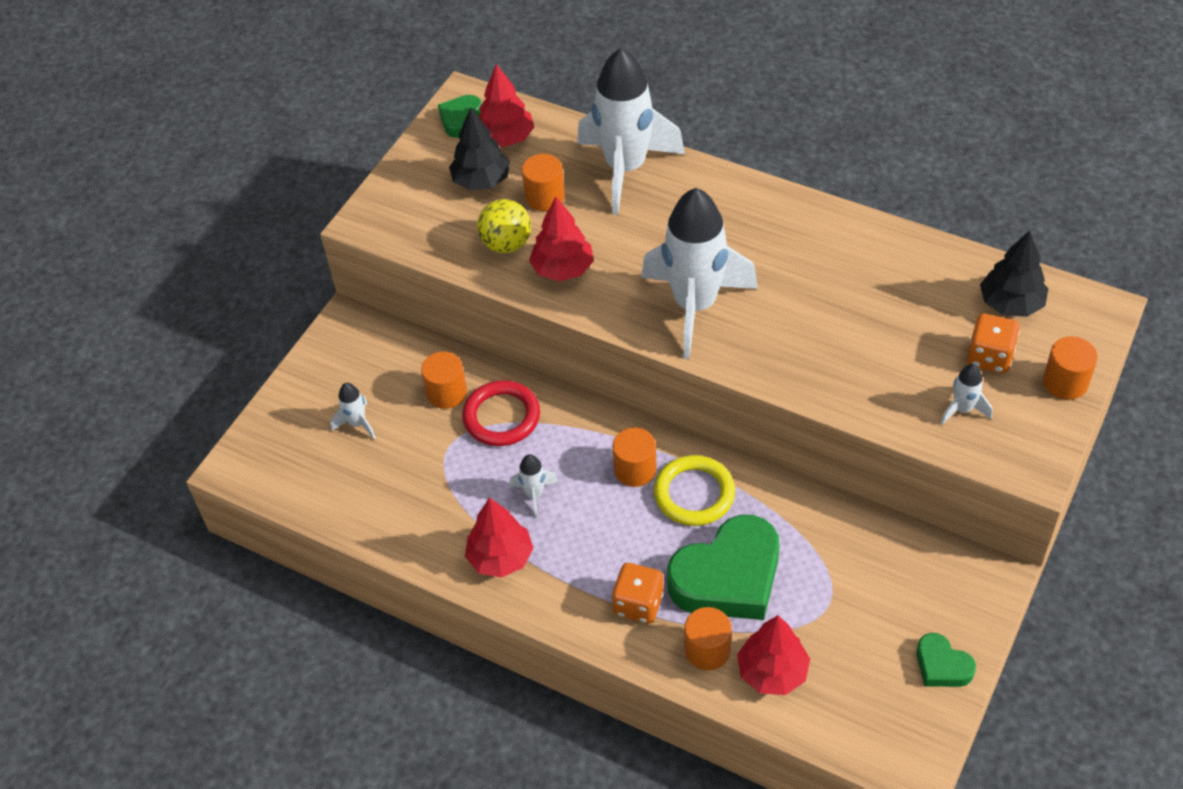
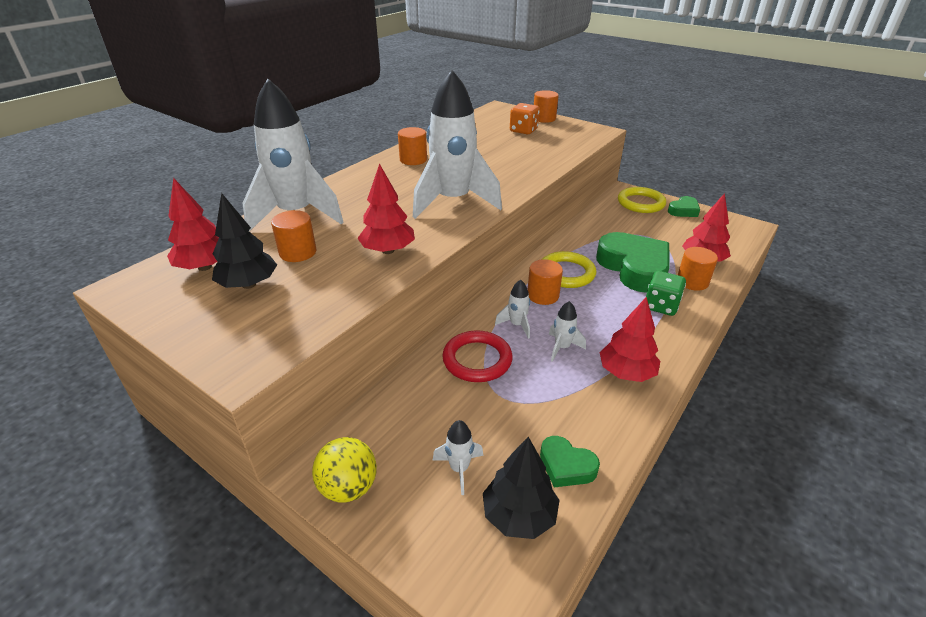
camera: 85 degrees left, 15 degrees down
orange cylinder [421,351,467,409] -> orange cylinder moved to [398,127,427,165]
green heart [438,95,482,138] -> green heart moved to [540,436,600,487]
yellow ball [477,199,531,253] -> yellow ball moved to [312,437,377,502]
orange dice [612,563,664,624] -> green dice [646,271,686,316]
white rocket [940,364,993,425] -> white rocket moved to [495,280,530,339]
black tree [980,230,1048,317] -> black tree moved to [483,437,560,539]
none -> yellow ring [618,187,666,213]

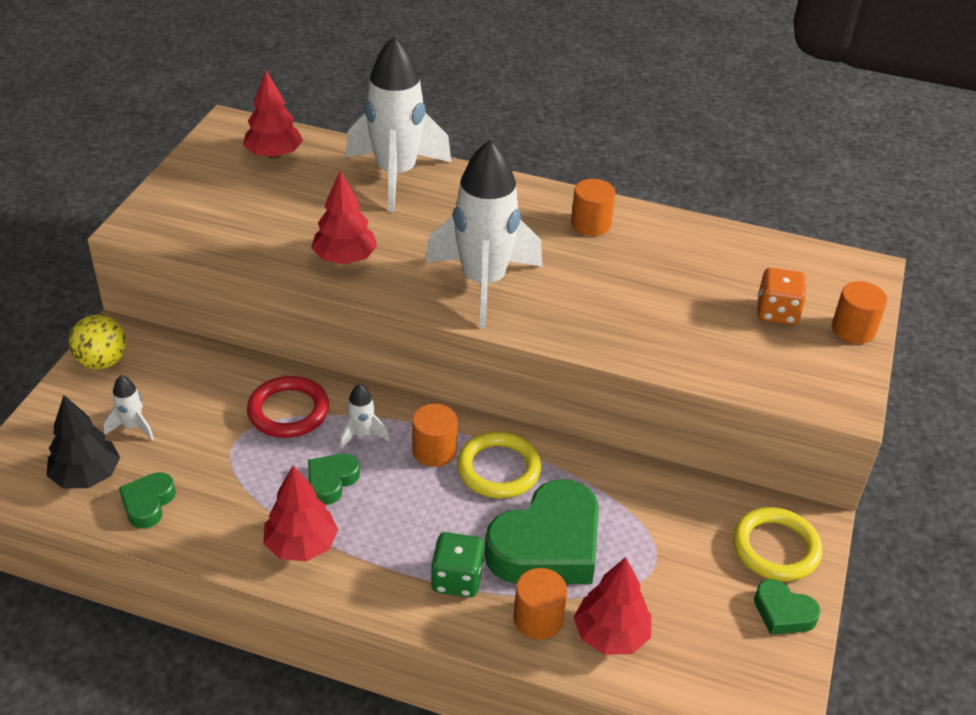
camera: 70 degrees right, 5 degrees up
black tree [212,193,277,289] -> none
orange cylinder [271,210,316,262] -> none
white rocket [549,301,586,362] -> green heart [308,454,360,505]

